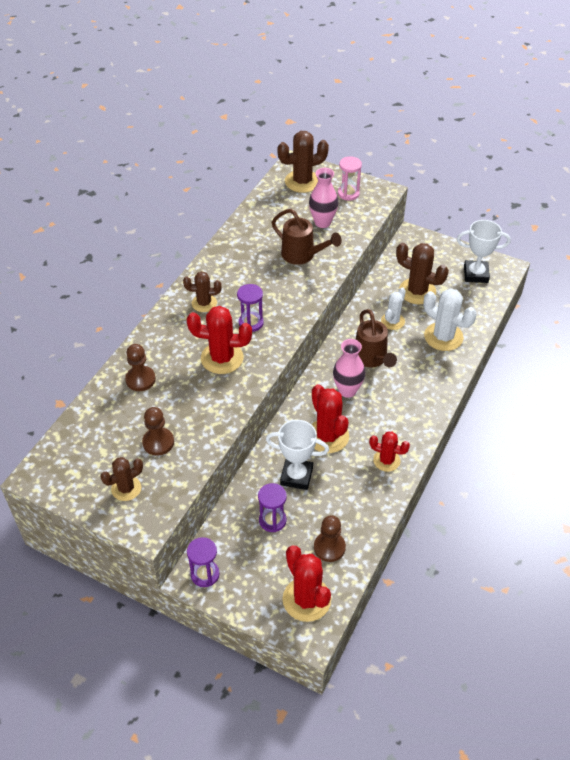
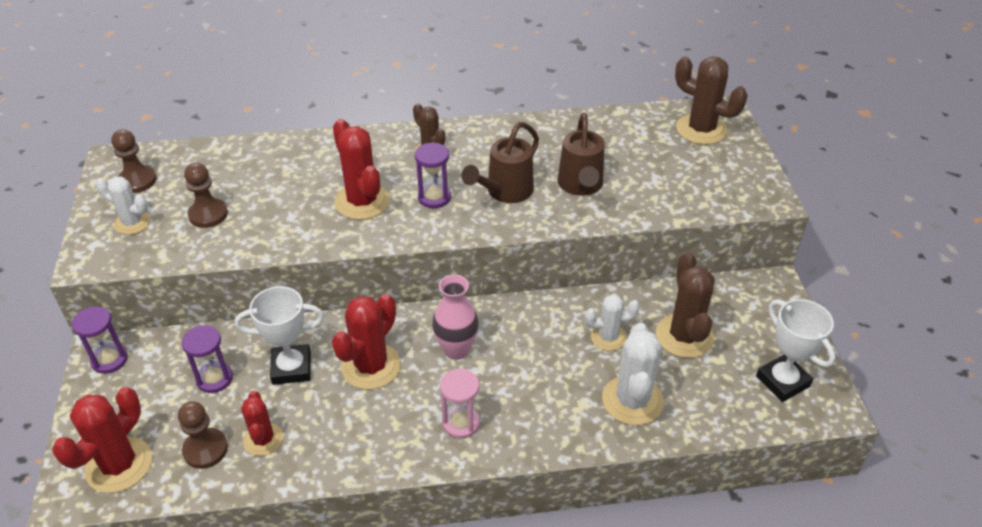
camera: 55 degrees right, 5 degrees down
brown cactus [100,457,143,501] -> white cactus [96,177,151,235]
brown pawn [125,344,156,391] -> brown pawn moved to [111,129,157,193]
white trophy [266,420,329,490] -> white trophy turned 75 degrees counterclockwise [235,286,324,385]
pink vase [309,168,338,228] -> none
pink hourglass [338,156,362,201] -> pink hourglass moved to [440,369,480,439]
brown watering can [356,309,397,367] -> brown watering can moved to [461,122,539,203]
red cactus [369,432,410,472] -> red cactus moved to [241,391,283,456]

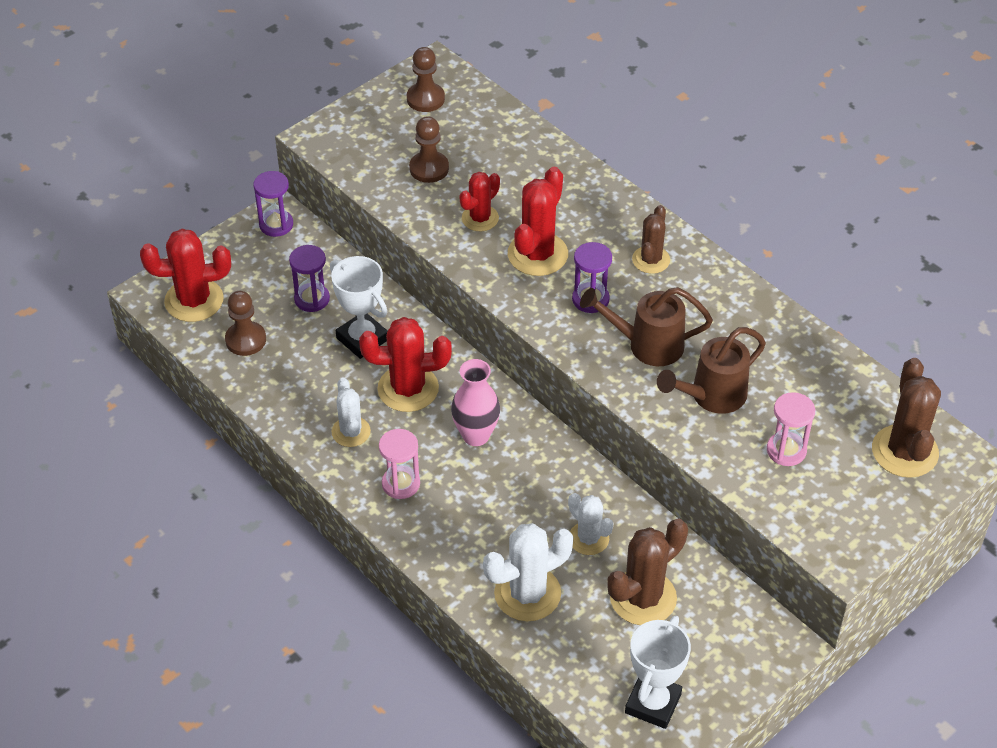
camera: 55 degrees right, 5 degrees up
white cactus [96,177,151,235] -> white cactus moved to [332,378,371,447]
red cactus [241,391,283,456] -> red cactus moved to [460,172,500,231]
none -> pink hourglass [767,392,815,466]

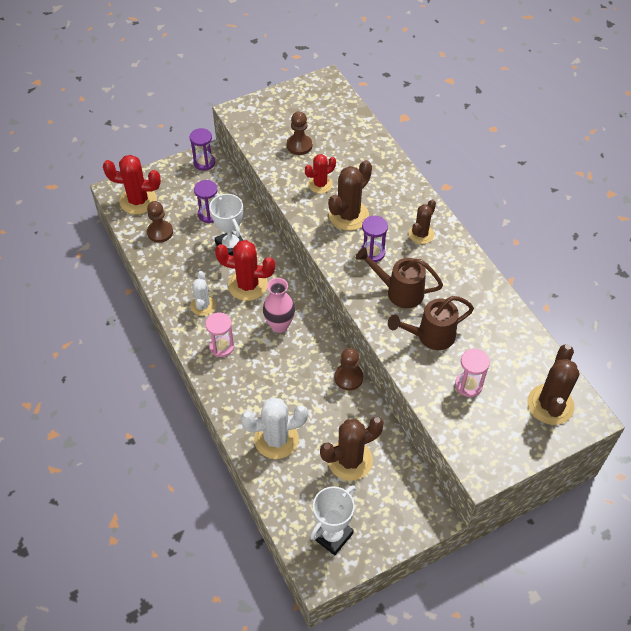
camera: 15 degrees right, 5 degrees up
brown pawn [407,47,445,112] -> brown pawn moved to [334,348,363,390]
red cactus [508,167,568,276] -> brown cactus [328,160,372,231]
white cactus [568,493,613,555] -> none

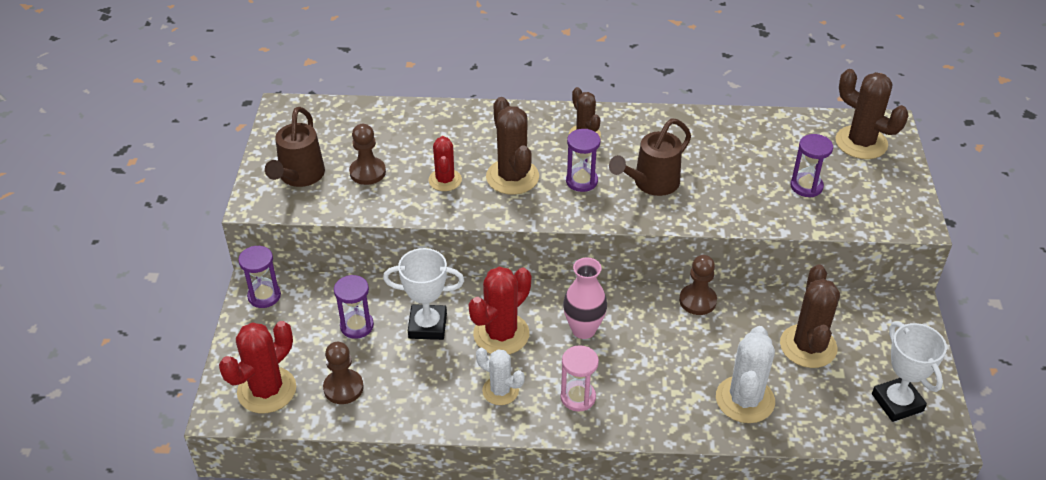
camera: 60 degrees left, 10 degrees down
brown watering can [388,296,474,350] -> brown watering can moved to [265,107,325,187]
pink hourglass [455,349,490,397] -> purple hourglass [791,134,833,197]

